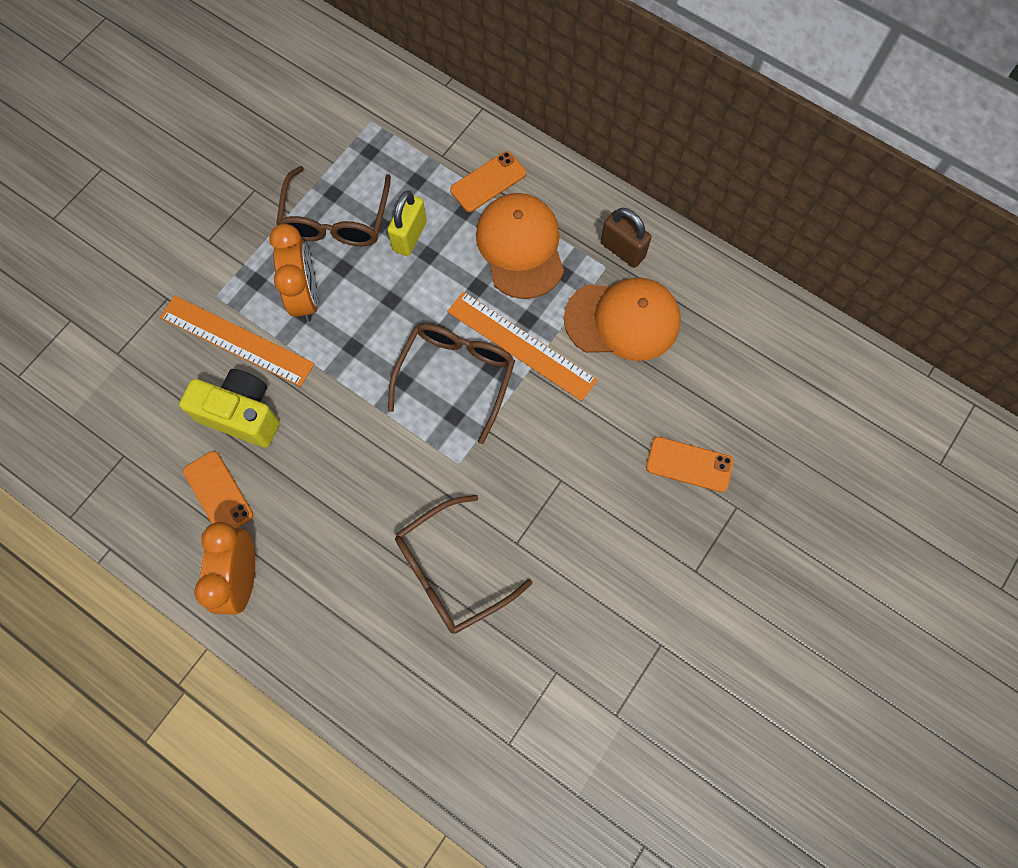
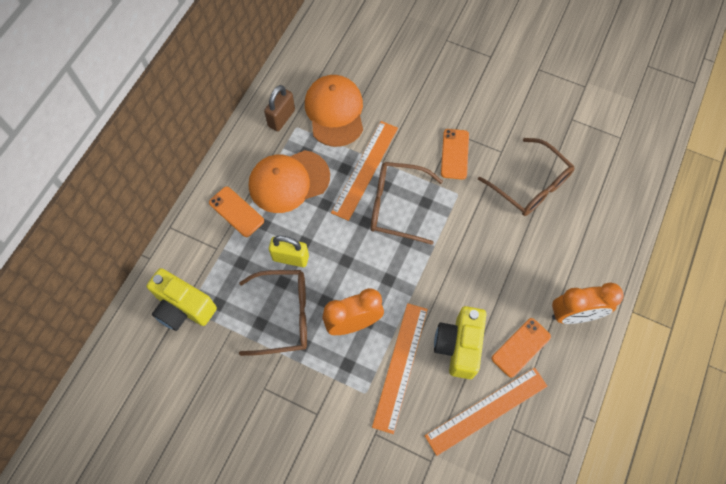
camera: 100 degrees left, 5 degrees down
orange phone [646,437,734,492] -> orange phone moved to [441,129,469,179]
none -> yellow camera [147,268,217,331]
none -> orange ruler [425,368,548,456]

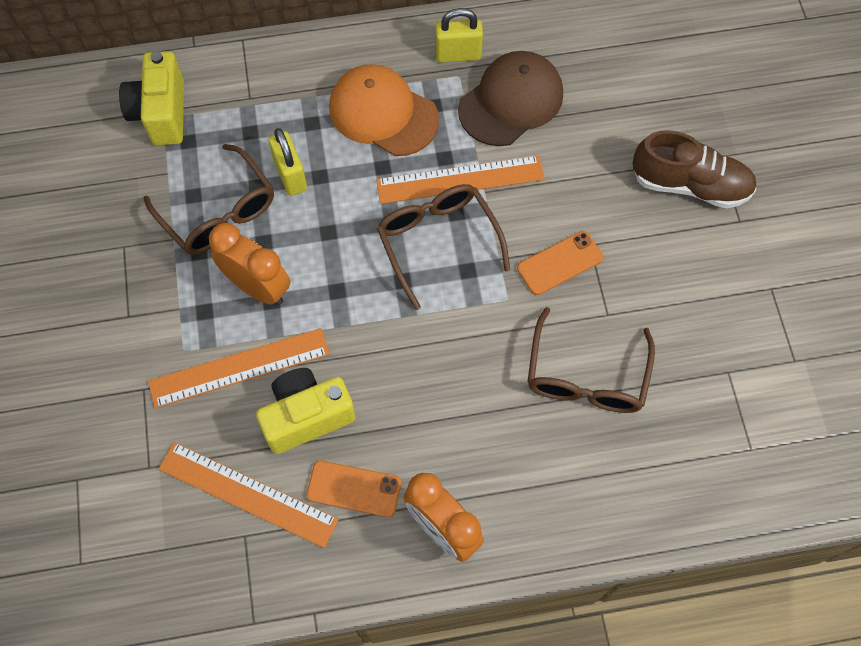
camera: 55 degrees right, 0 degrees up
orange phone [209,186,264,237] -> none
brown padlock [264,85,295,132] -> yellow padlock [435,8,483,63]
orange cap [305,75,363,147] -> brown cap [458,51,563,146]
none -> brown shoe [633,130,757,208]

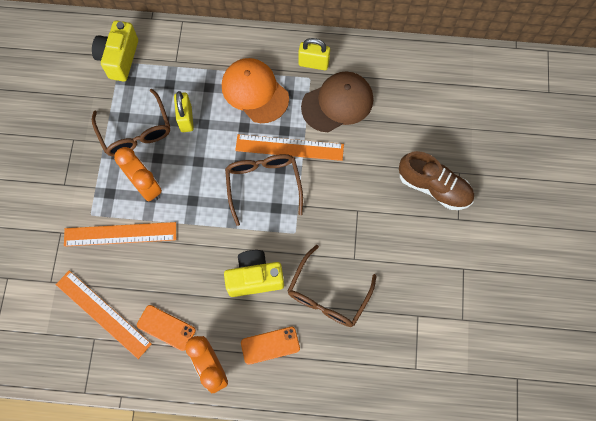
camera: 15 degrees right, 5 degrees up
yellow camera [256,368,356,454] -> yellow camera moved to [224,250,284,297]
orange phone [517,231,603,295] -> orange phone moved to [241,327,300,365]

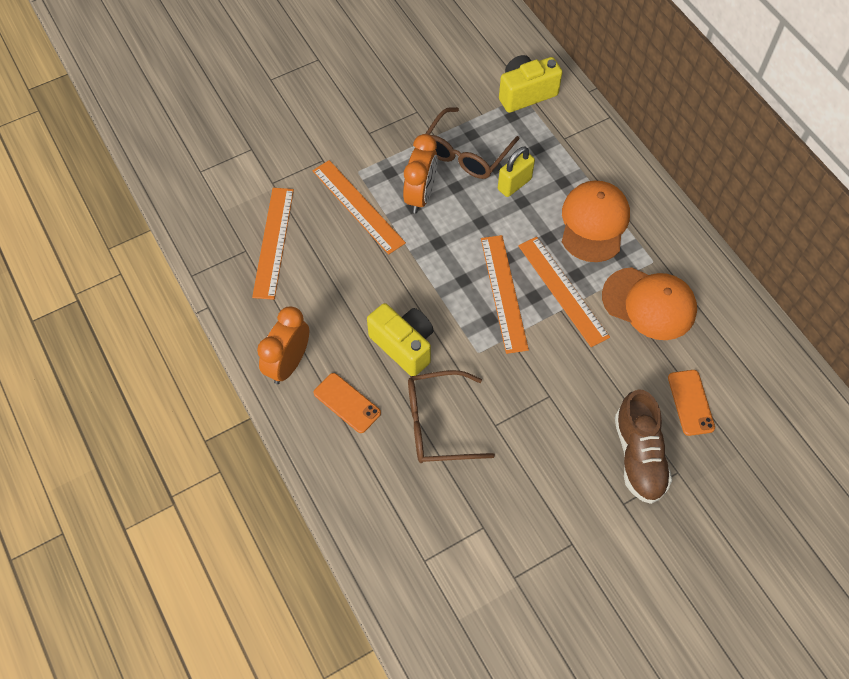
camera: 55 degrees right, 10 degrees down
orange phone [137,305,196,351] -> orange phone moved to [668,370,715,436]
brown glasses [225,154,303,226] -> orange ruler [481,235,529,354]
yellow padlock [298,38,330,70] -> none
brown cap [301,71,373,132] -> orange cap [602,267,697,340]

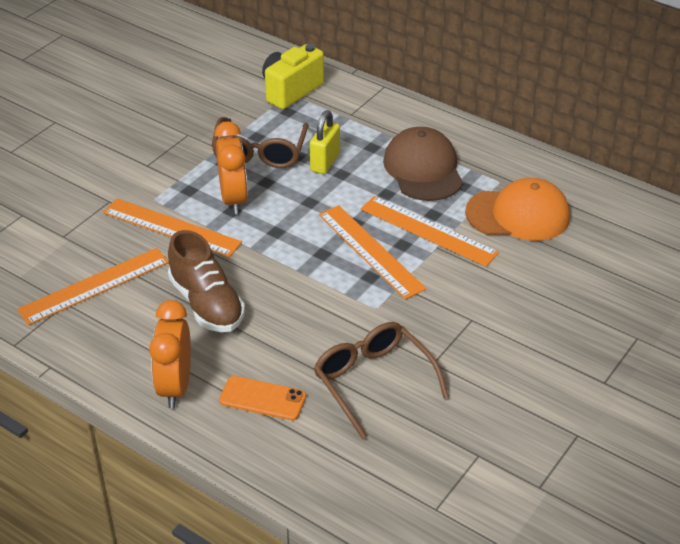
camera: 25 degrees left, 20 degrees down
orange ruler [252,188,294,300] -> orange ruler turned 75 degrees clockwise [17,248,169,325]
yellow camera [367,303,434,376] -> none
brown glasses [408,370,495,463] -> brown glasses turned 90 degrees clockwise [314,322,449,440]
orange cap [562,180,630,262] -> brown cap [383,127,463,201]
brown shoe [615,389,672,504] -> brown shoe moved to [168,230,245,332]
orange phone [668,370,715,436] -> none

